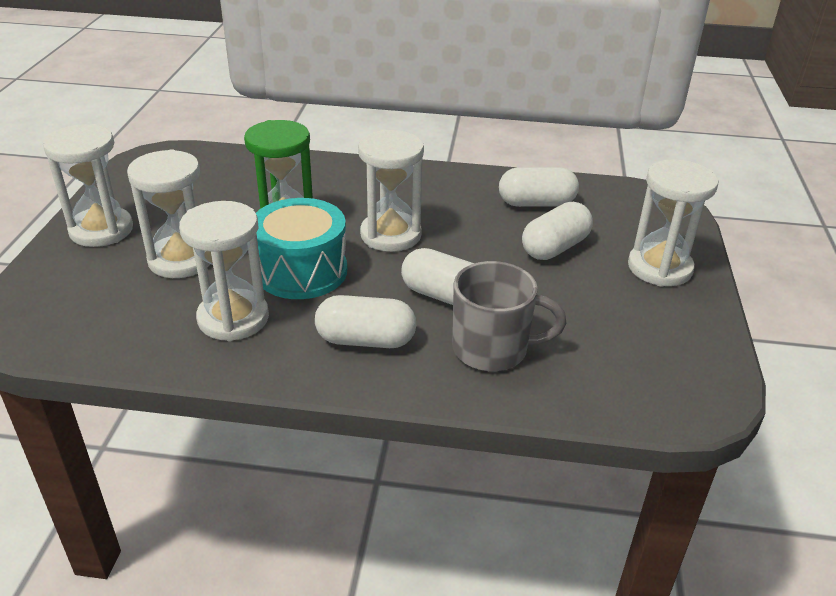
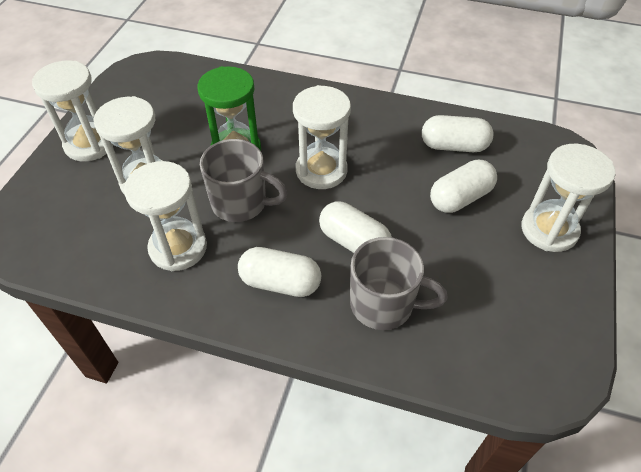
camera: 10 degrees right, 15 degrees up
turquoise drum [256,198,347,299] -> grey mug [200,139,288,222]

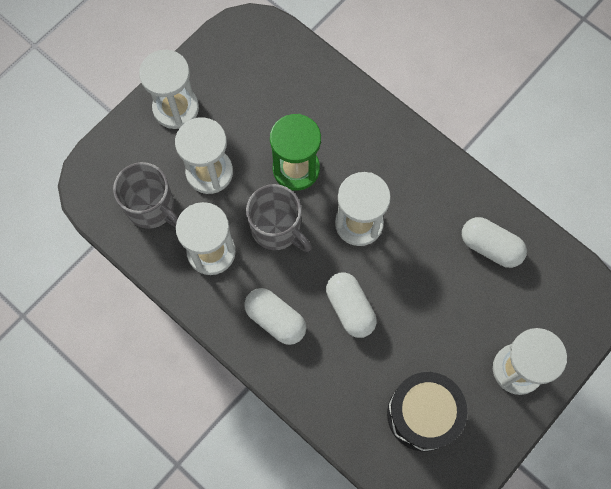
camera: 25 degrees right, 20 degrees up
grey mug [350,237,448,330] -> grey mug moved to [113,162,178,229]
white capsule [430,160,497,213] -> none
none -> black drum [387,372,467,451]

